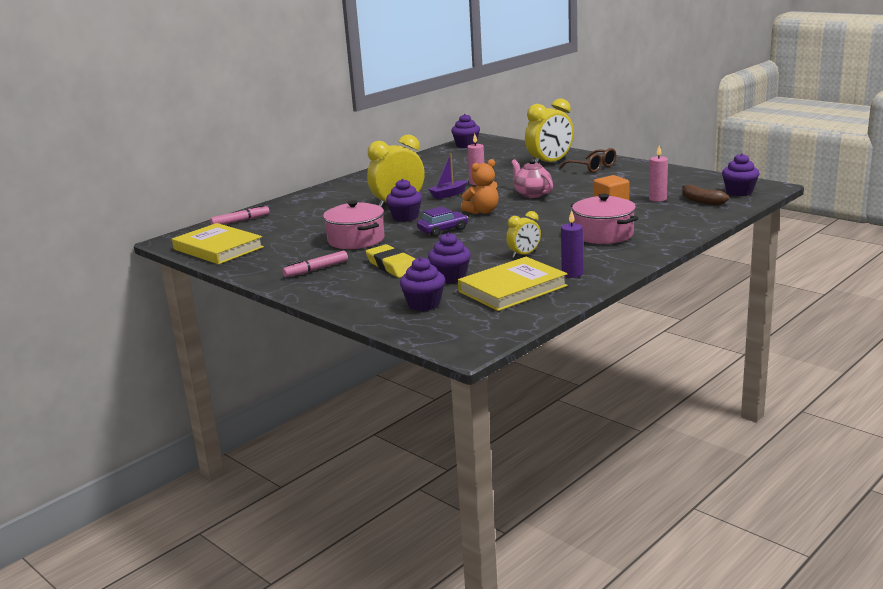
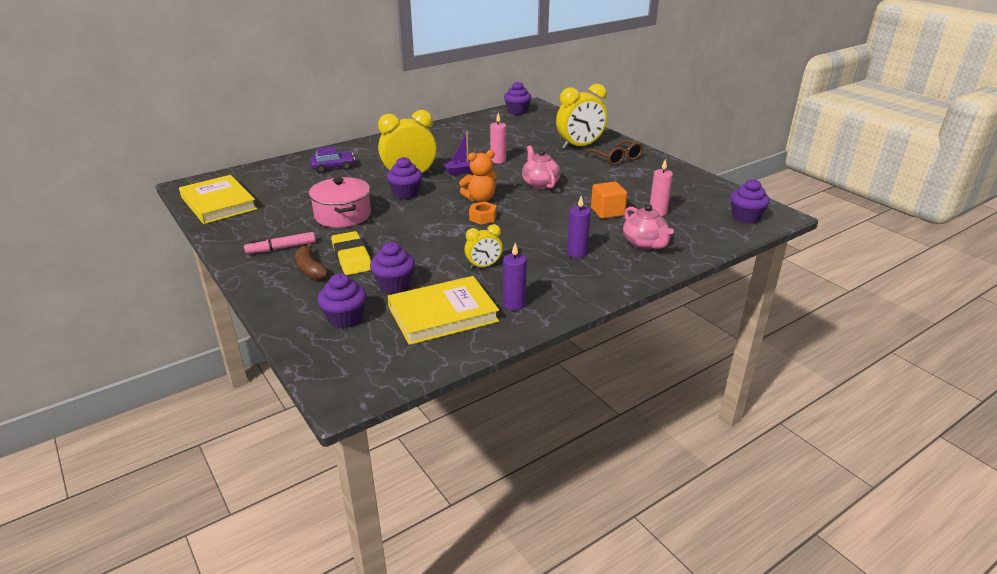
camera: 10 degrees right, 10 degrees up
pink marker [210,204,270,225] -> none
purple car [417,206,468,237] -> purple car moved to [310,146,355,173]
pink pot [571,194,638,244] -> purple candle [567,196,591,258]
brown banana [682,185,729,205] -> brown banana moved to [295,243,328,280]
none -> orange nut [469,201,497,225]
none -> pink teapot [623,204,674,250]

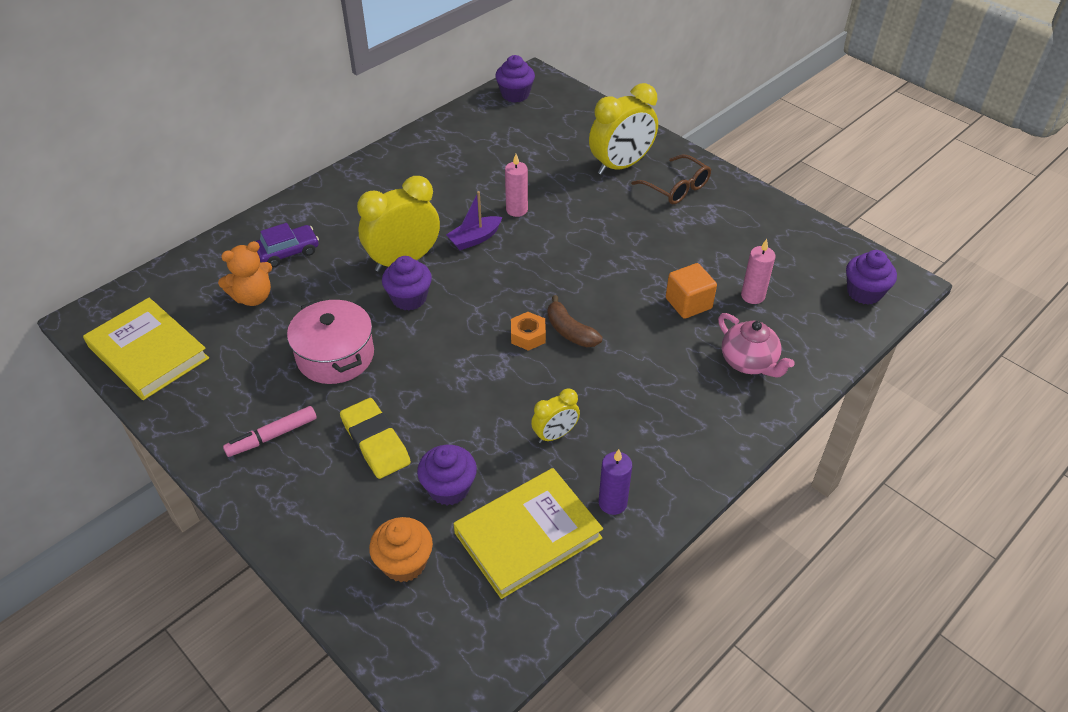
camera: 10 degrees left, 15 degrees up
brown banana [295,243,328,280] -> brown banana moved to [548,295,602,347]
purple cupcake [318,273,366,329] -> orange cupcake [369,517,433,582]
orange teddy bear [459,150,497,202] -> orange teddy bear moved to [218,241,272,306]
pink teapot [522,145,561,189] -> none
purple candle [567,196,591,258] -> none

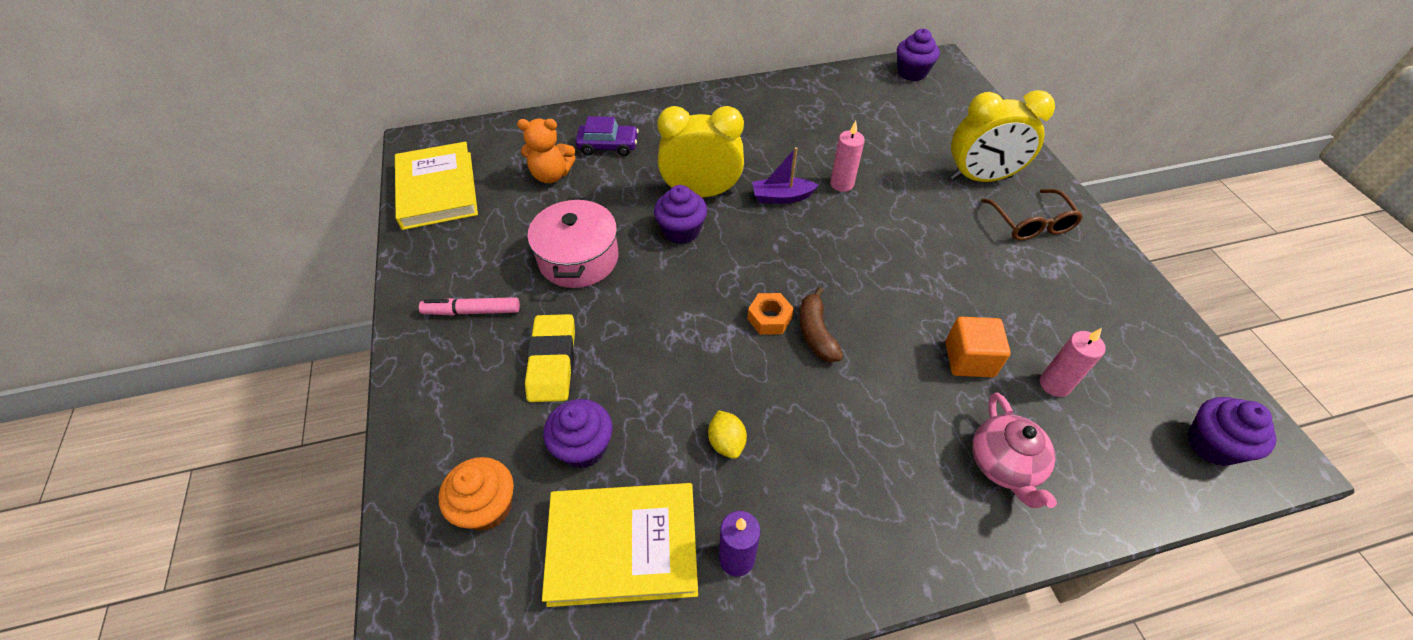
camera: 30 degrees right, 5 degrees up
yellow clock [531,388,580,443] -> yellow lemon [708,410,747,459]

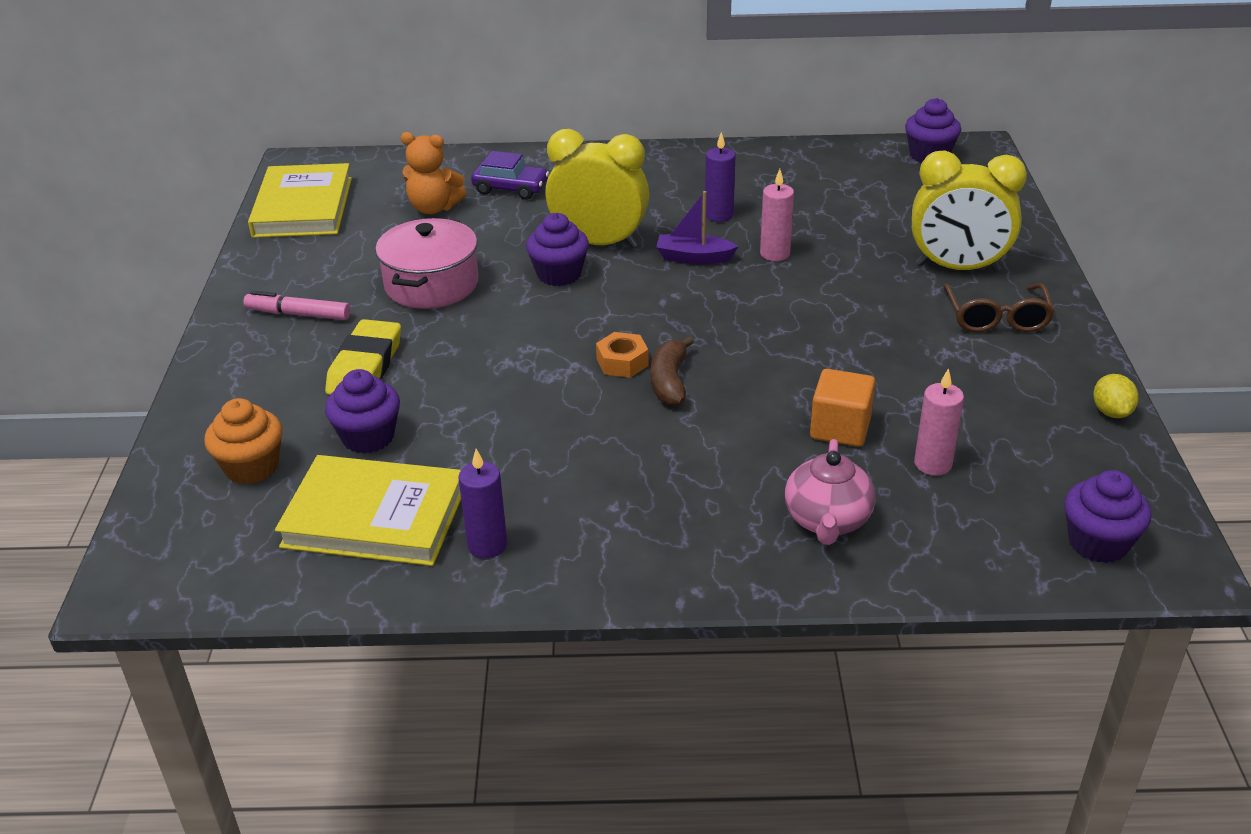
camera: 15 degrees right, 15 degrees down
yellow lemon [708,410,747,459] -> yellow lemon moved to [1093,374,1139,418]
none -> purple candle [705,132,735,222]

